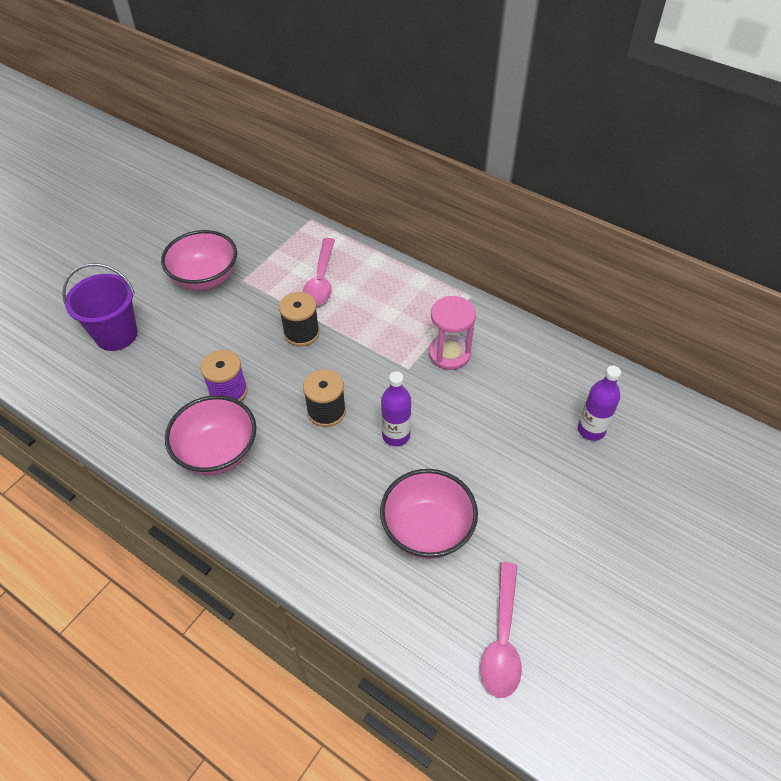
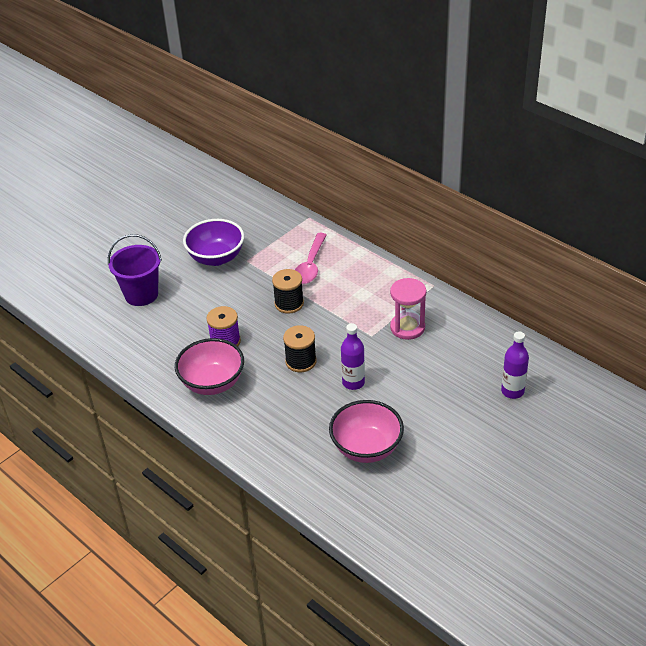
camera: 10 degrees right, 10 degrees down
pink bowl [161,230,237,291] -> purple bowl [183,219,244,266]
pink spoon [480,562,522,698] -> none

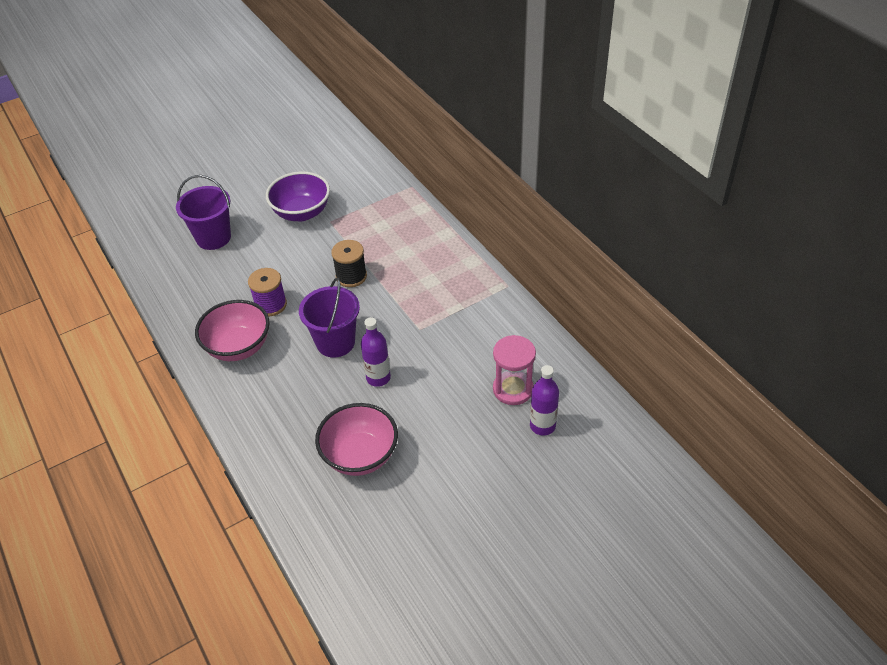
camera: 15 degrees right, 5 degrees up
black spool [283,325,317,372] -> purple bucket [299,277,360,358]
pink spoon [295,233,327,284] -> none
pink hourglass [390,278,426,340] -> pink hourglass moved to [493,335,536,405]

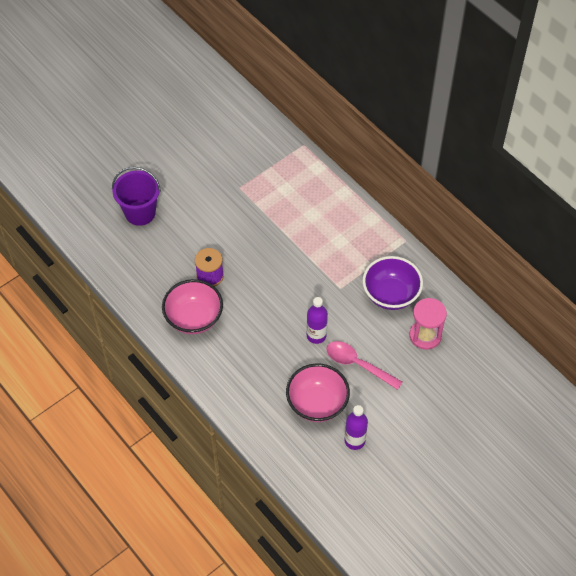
camera: 10 degrees left, 10 degrees up
purple bowl [266,171,330,221] -> purple bowl moved to [362,256,423,310]
purple bucket [299,277,360,358] -> none
black spool [331,240,367,287] -> none
purple bottle [530,365,559,435] -> purple bottle moved to [344,405,368,450]
none -> pink spoon [326,341,402,390]

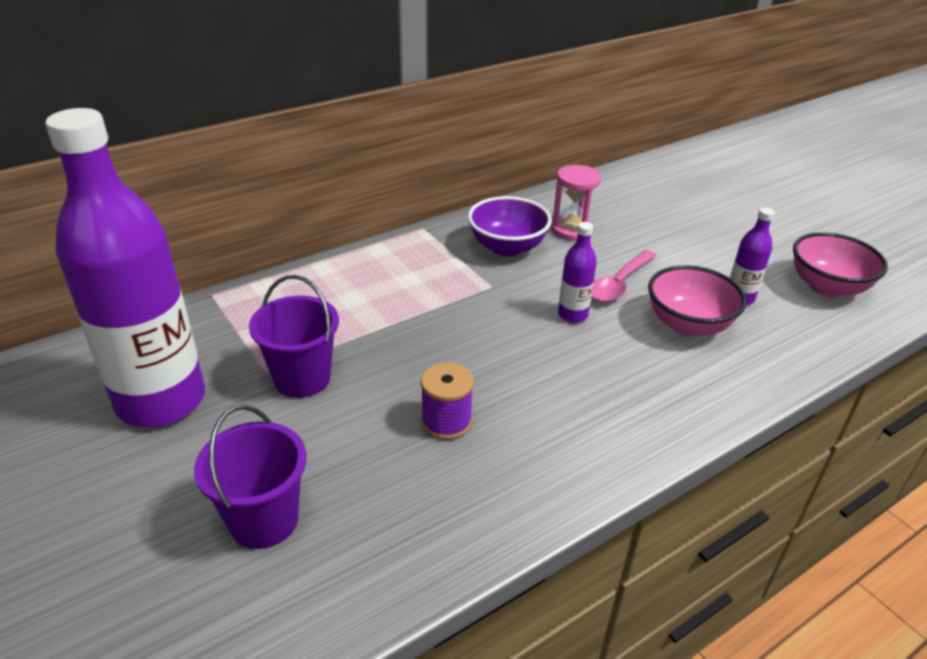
camera: 85 degrees left, 20 degrees down
pink bowl [162,279,223,334] -> pink bowl moved to [793,232,888,297]
none -> purple bottle [45,108,205,427]
none -> purple bucket [249,275,339,398]

